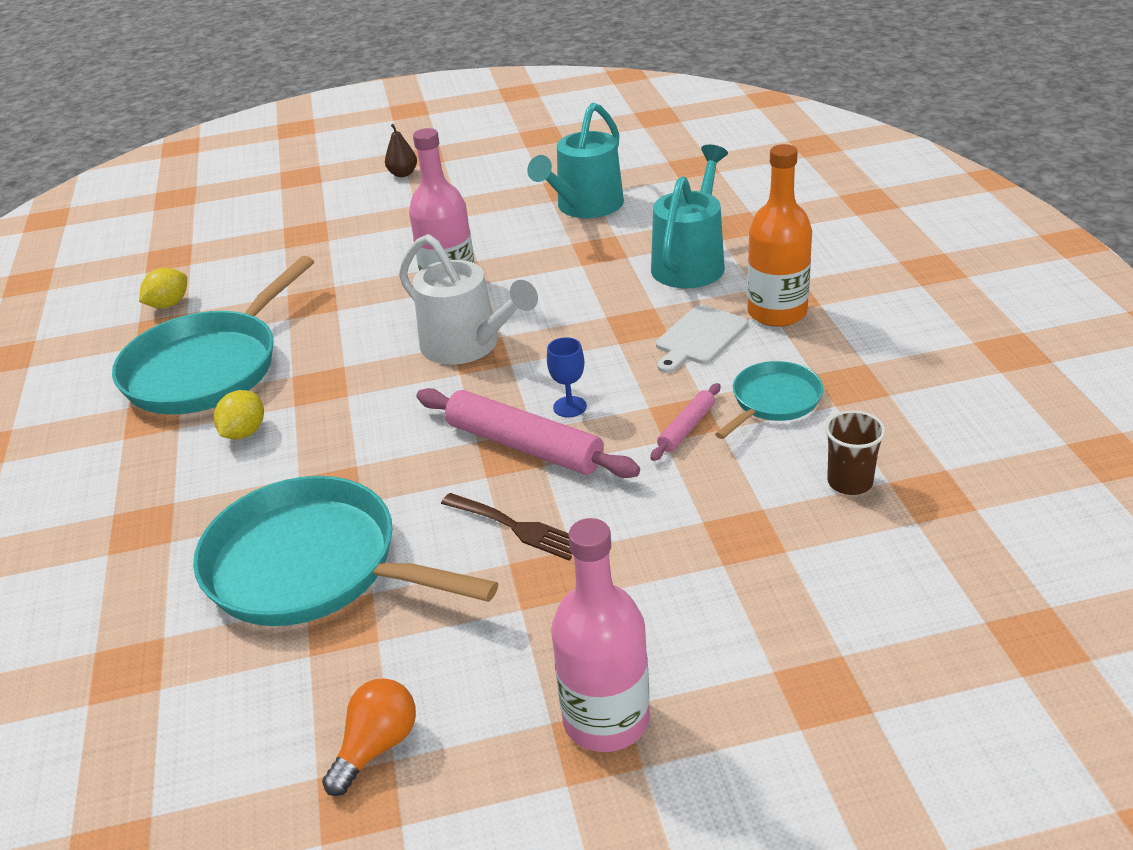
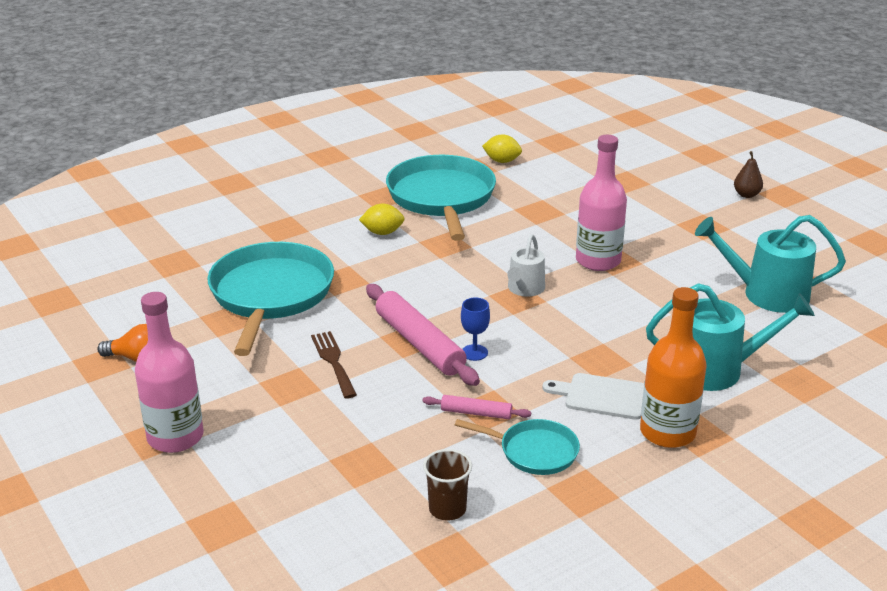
camera: 65 degrees right, 5 degrees down
turquoise pan [112,256,314,414] -> turquoise pan turned 75 degrees clockwise [386,155,496,241]
white watering can [399,234,538,365] -> white watering can [507,234,545,297], size x0.60
pink rolling pin [416,388,640,478] -> pink rolling pin turned 45 degrees counterclockwise [366,284,480,386]
brown fork [441,493,573,560] -> brown fork turned 150 degrees clockwise [311,331,357,399]

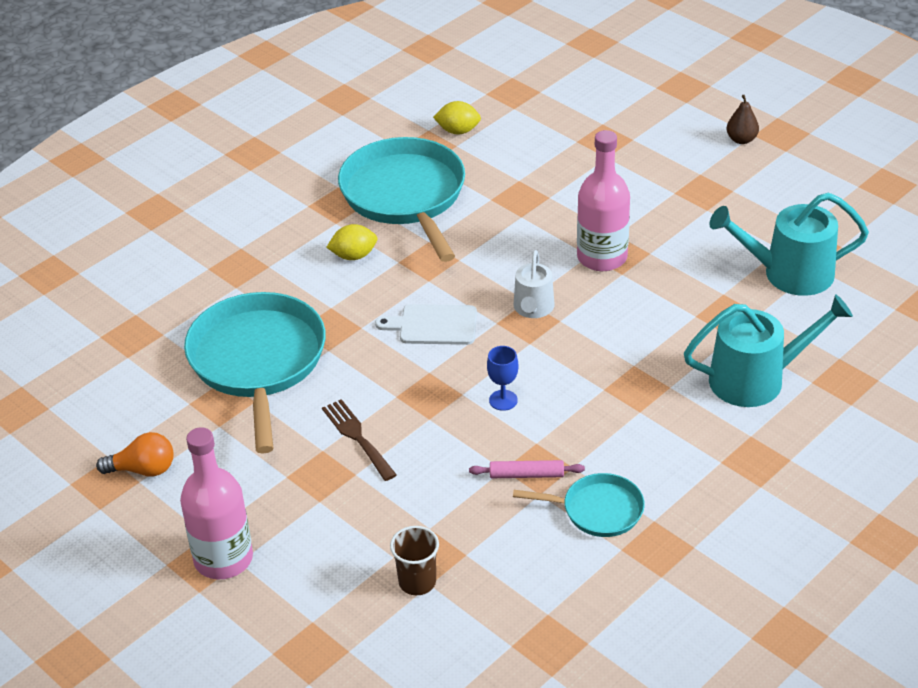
camera: 10 degrees left, 10 degrees up
pink rolling pin [366,284,480,386] -> none
brown cup [423,449,472,521] -> brown cup moved to [390,526,439,595]
white cutting board [543,373,644,420] -> white cutting board moved to [375,304,477,345]
orange bottle [640,287,707,448] -> none

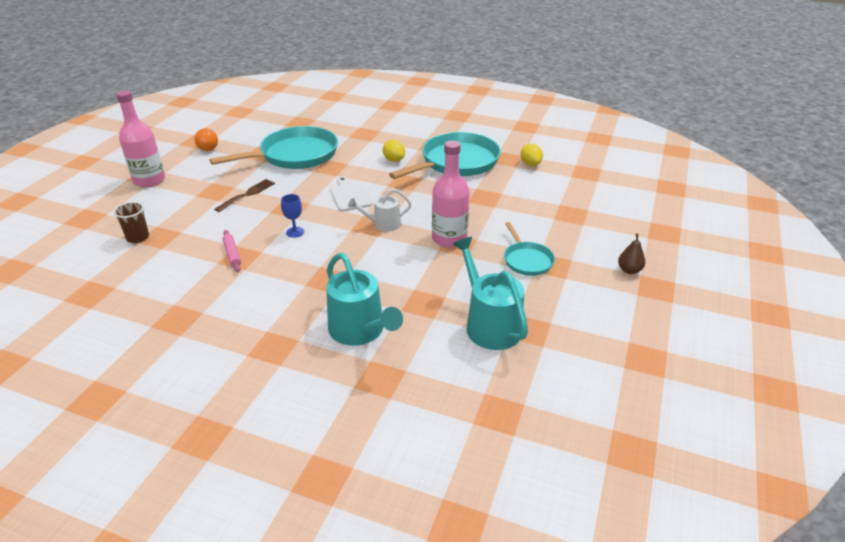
camera: 65 degrees right, 5 degrees down
turquoise pan [513,473,645,537] -> turquoise pan moved to [504,222,555,276]

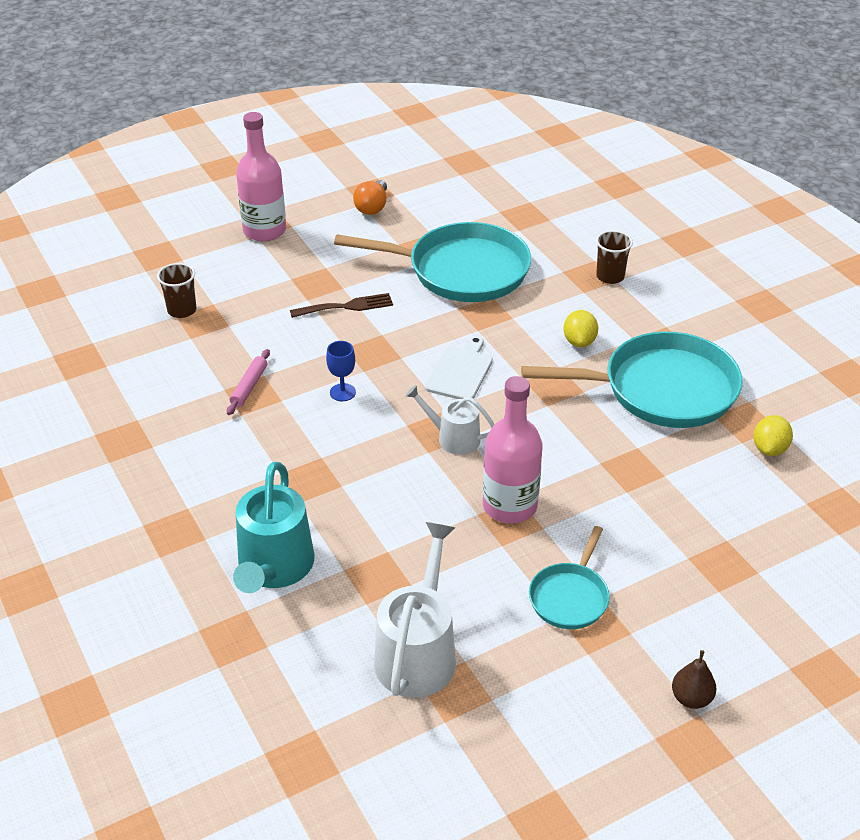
camera: 40 degrees right, 5 degrees up
turquoise watering can [453,237,528,350] -> white watering can [374,522,456,698]
none -> brown cup [596,230,633,284]

